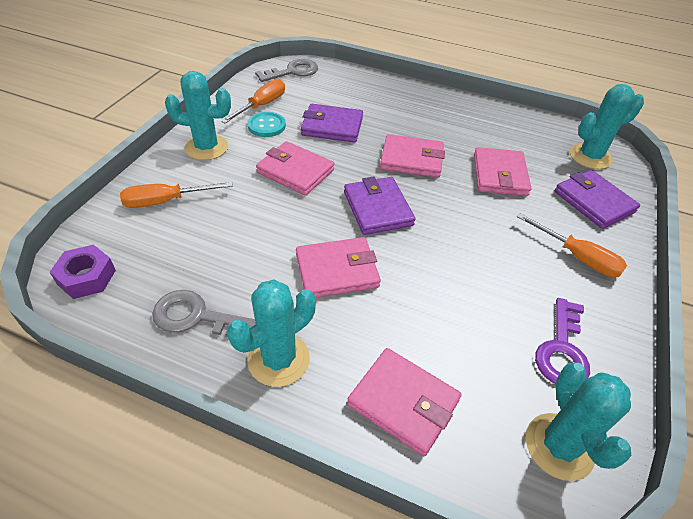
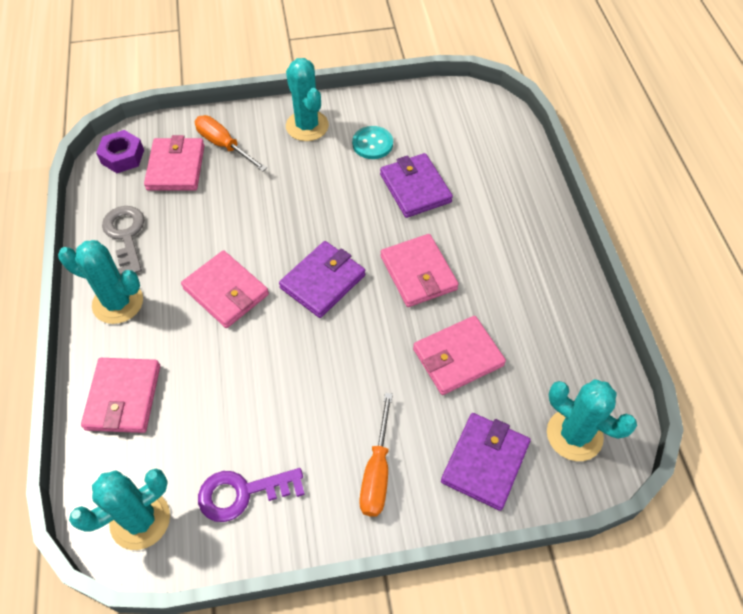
camera: 60 degrees right, 10 degrees up
orange screwdriver [221,79,285,123] -> none
grey key [255,59,318,82] -> none
pink wallet [256,141,334,195] -> pink wallet moved to [144,135,205,191]

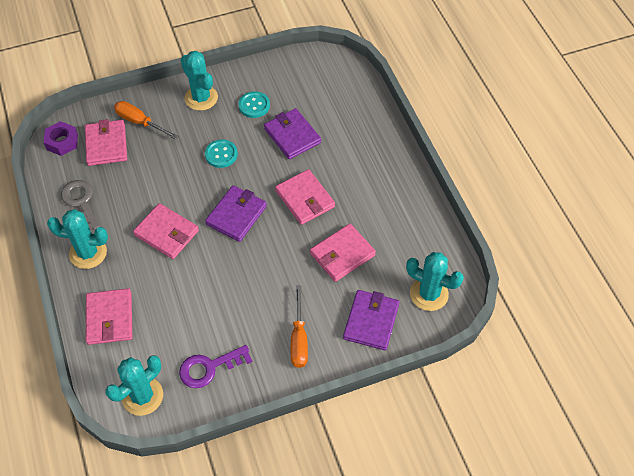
camera: 10 degrees left, 0 degrees up
none -> turquoise button [205,139,238,168]

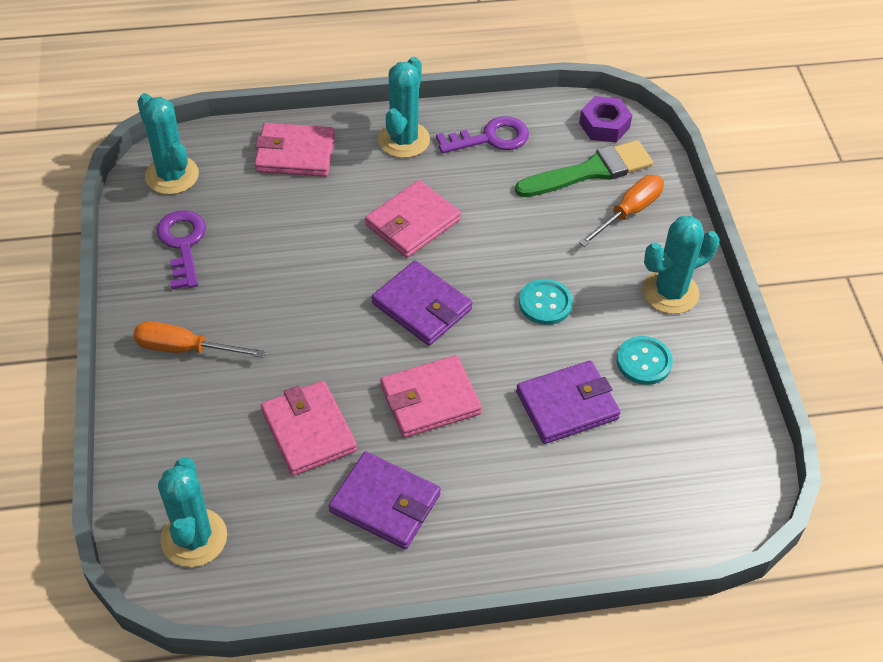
camera: 100 degrees right, 5 degrees down
grey key [61,180,100,231] -> purple key [436,116,529,153]
pink wallet [85,119,127,166] -> green brush [515,140,653,197]
purple wallet [343,290,400,350] -> purple wallet moved to [329,451,441,549]
turquoise cactus [406,252,464,311] -> turquoise cactus turned 45 degrees counterclockwise [158,457,227,567]

